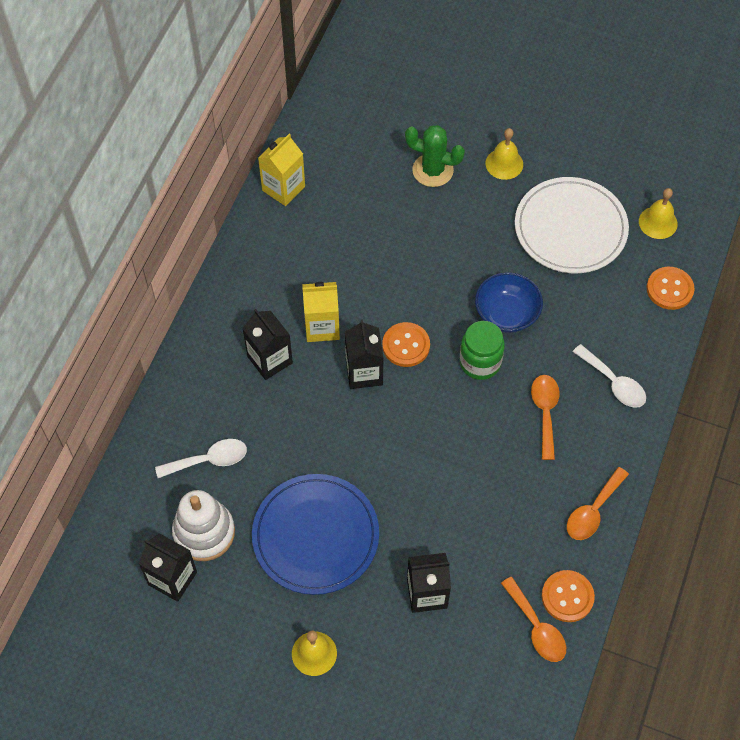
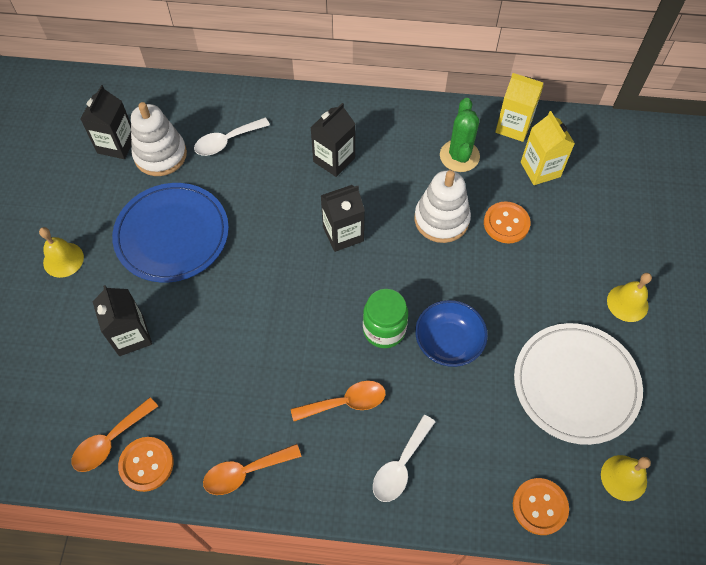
camera: 75 degrees right, 0 degrees up
white spoon [155,439,247,478] -> white spoon turned 90 degrees clockwise [194,118,270,156]
yellow carton [302,282,340,342] -> yellow carton moved to [521,111,575,185]
orange button [382,322,430,367] -> orange button moved to [484,201,531,243]
green cactus [405,125,465,187] -> green cactus moved to [440,98,480,172]
orange spoon [567,467,629,540] -> orange spoon turned 45 degrees counterclockwise [203,444,302,495]
none -> white stacking toy [414,170,471,243]

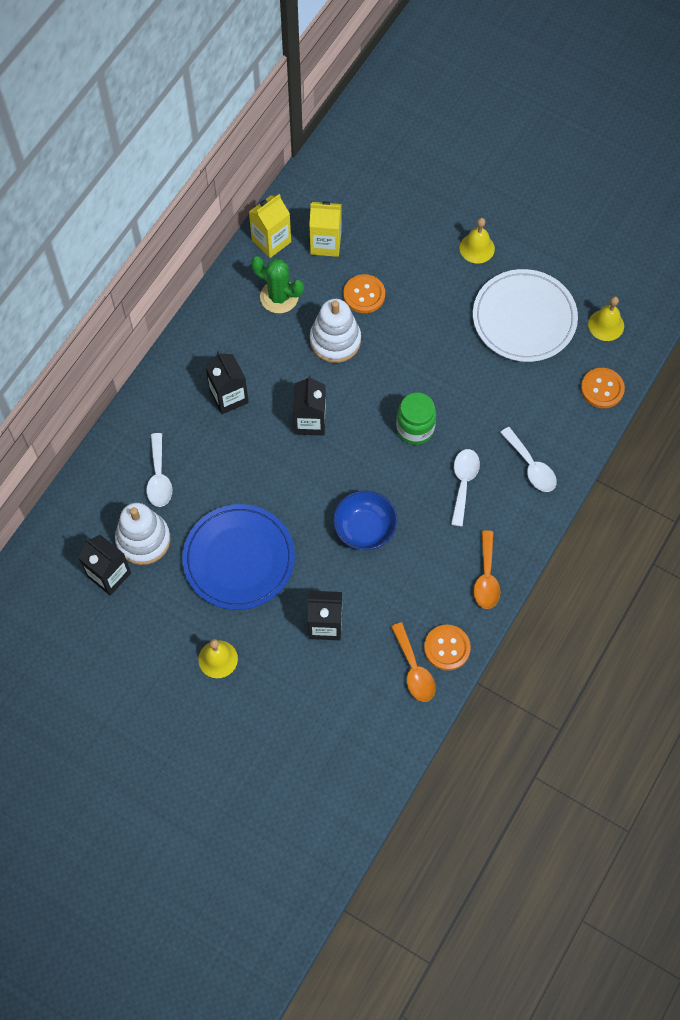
camera: 65 degrees left, 5 degrees up
orange spoon [291,381,386,421] -> white spoon [451,449,480,527]
blue bowl [415,300,488,367] -> blue bowl moved to [333,490,397,550]

